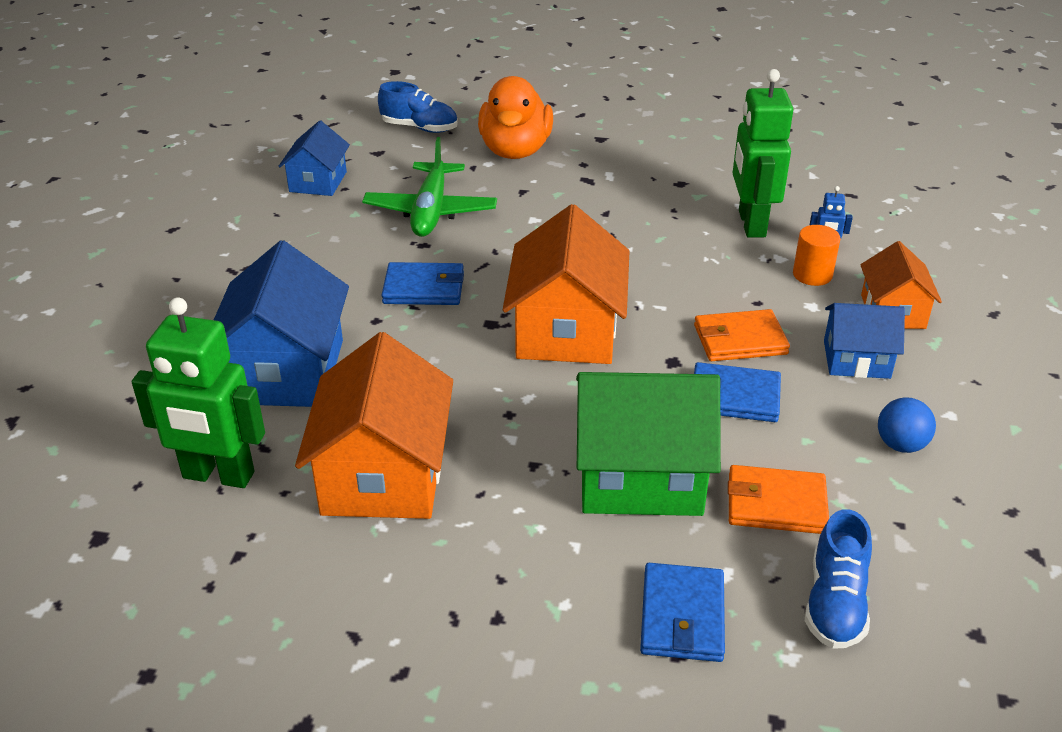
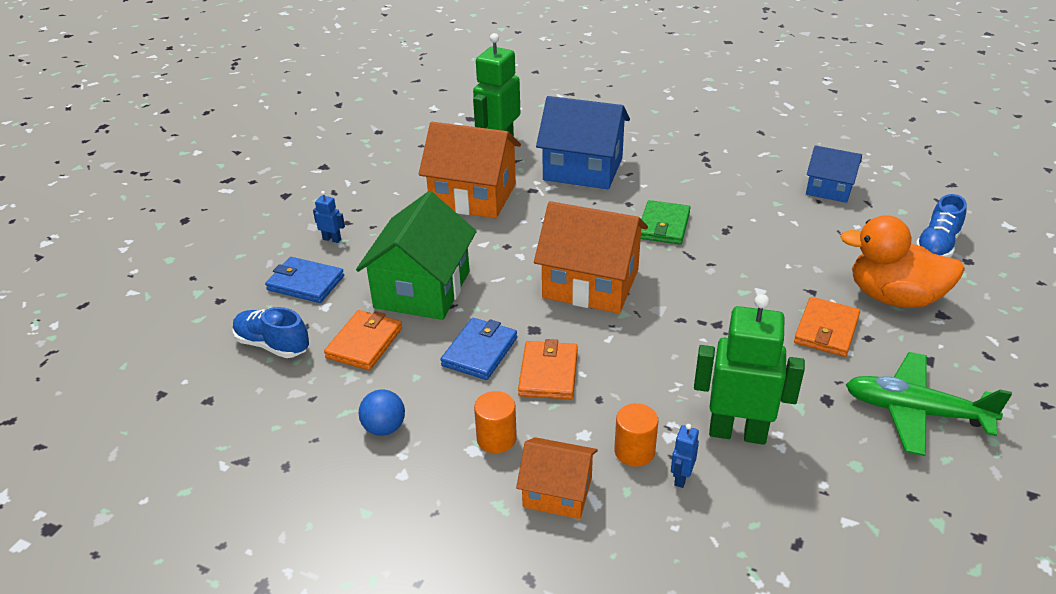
camera: 105 degrees right, 0 degrees up
green plane [362,137,497,237] -> green plane moved to [845,352,1012,456]
blue wallet [382,262,464,305] -> green wallet [641,200,690,245]
blue house [824,303,905,379] -> orange cylinder [474,391,517,453]
none -> blue robot [313,191,345,243]
none -> orange wallet [794,297,860,357]

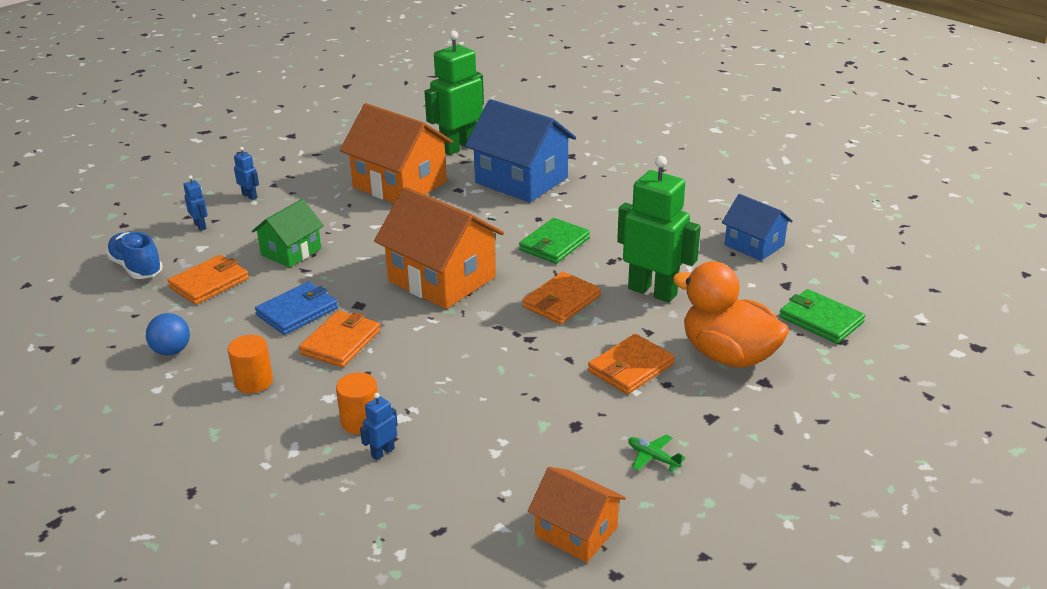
camera: 20 degrees right, 5 degrees down
blue wallet [265,257,344,303] -> blue robot [183,175,208,231]
green house [356,191,477,320] -> green house [252,199,324,268], size x0.58
orange house [516,437,598,519] -> orange house moved to [528,467,626,563]
green robot [694,294,805,445] -> green robot moved to [617,156,701,303]
green plane [845,352,1012,456] -> green plane [628,435,686,471], size x0.41
blue shoe [915,194,967,258] -> green wallet [779,289,865,344]
none -> orange wallet [522,272,601,324]

